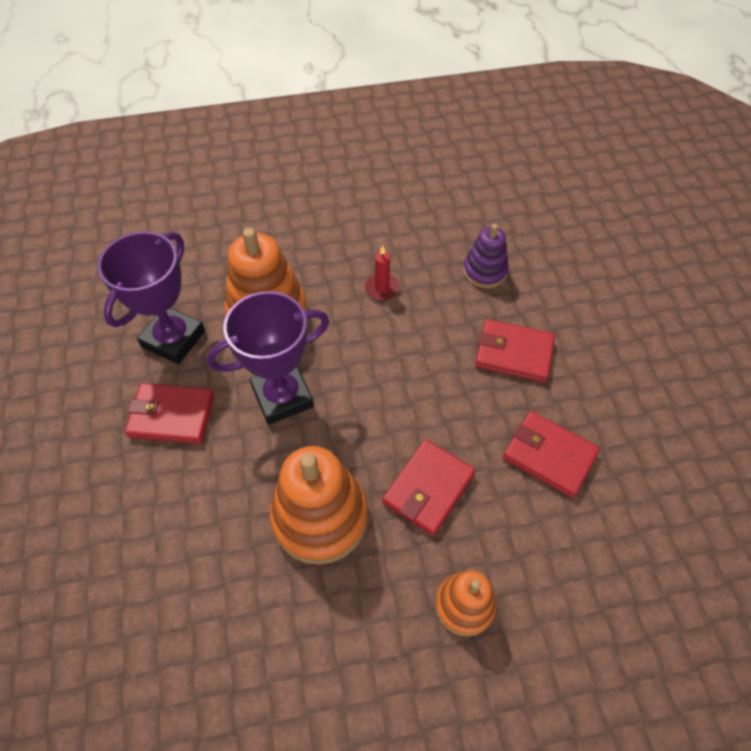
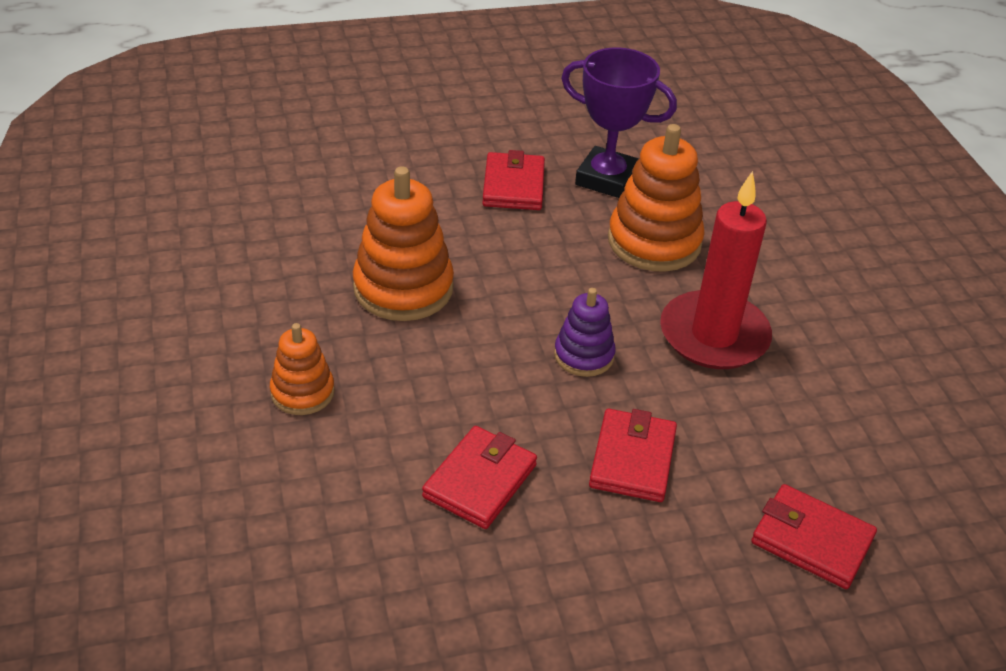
camera: 85 degrees right, 15 degrees down
purple trophy [206,291,330,425] -> none
red candle [365,246,400,301] -> red candle [660,171,772,369], size x2.43
red wallet [382,439,476,536] -> red wallet moved to [751,484,877,589]
purple stacking toy [463,224,509,288] -> purple stacking toy moved to [554,288,615,377]

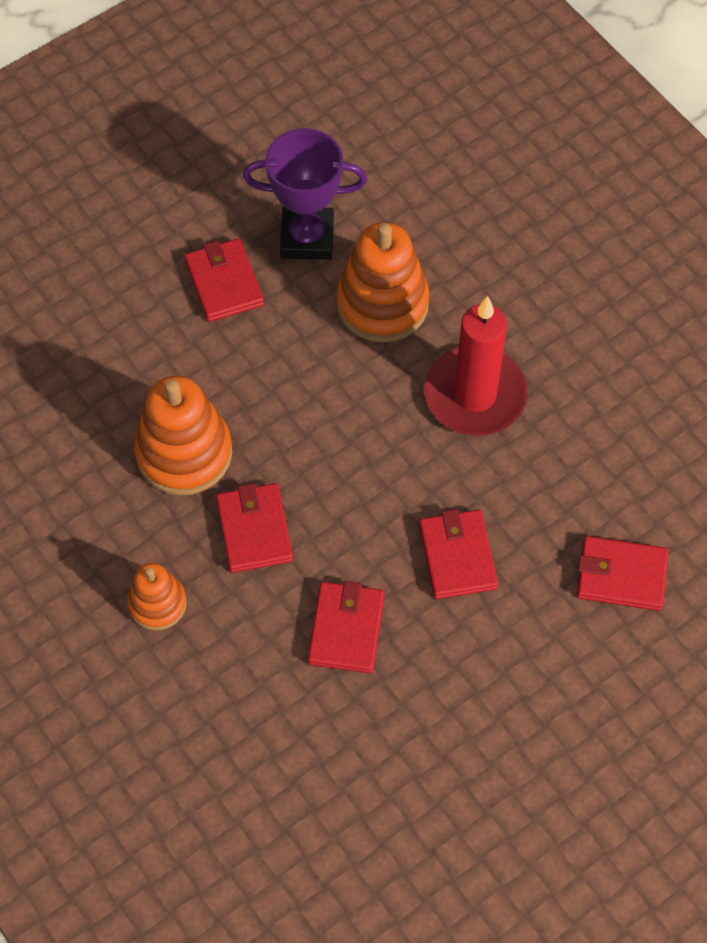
camera: 20 degrees left, 20 degrees up
purple stacking toy [554,288,615,377] -> none
none -> red wallet [216,483,293,573]

